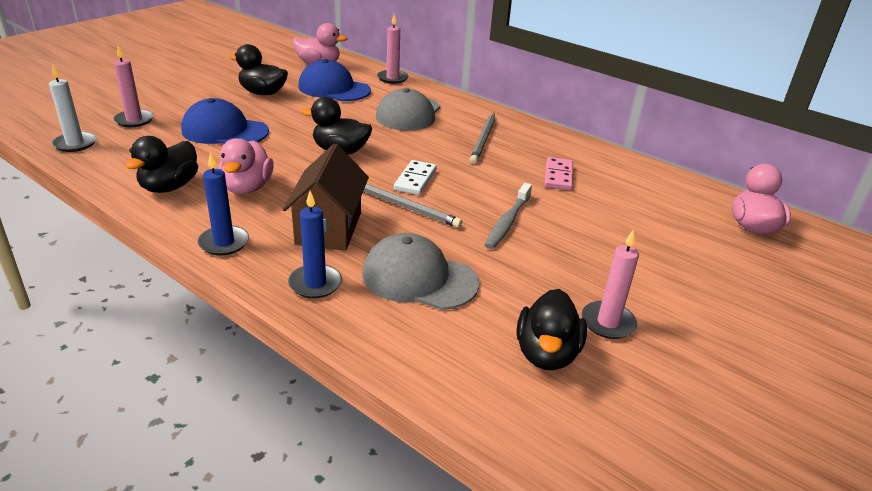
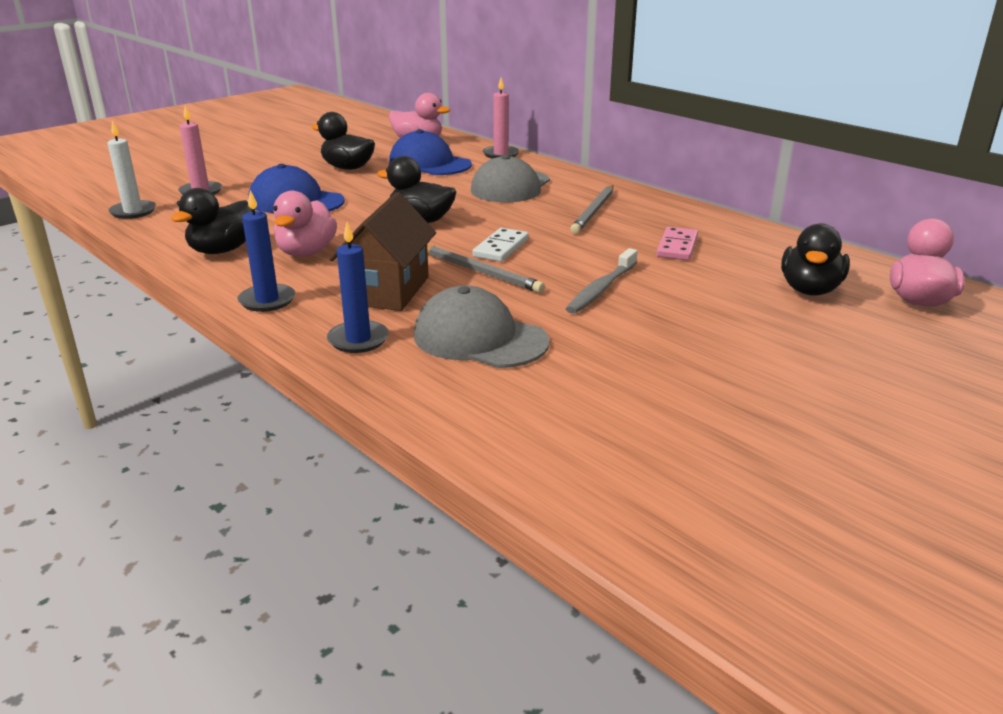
camera: 10 degrees right, 5 degrees down
black duck [517,289,587,370] -> black duck moved to [781,223,850,296]
pink candle [582,229,639,339] -> none

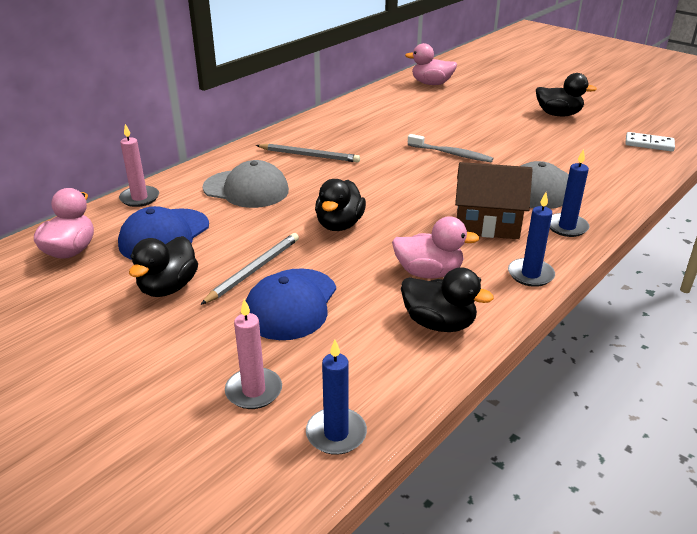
camera: 95 degrees left, 5 degrees up
white candle [107,120,156,219] -> blue candle [306,340,367,455]
grey pencil [427,245,545,293] -> grey pencil moved to [200,233,299,305]
white domino [473,228,529,262] -> white domino moved to [625,132,675,152]
pink domino [657,227,698,260] -> none
black duck [781,223,850,296] -> black duck moved to [536,73,597,116]

